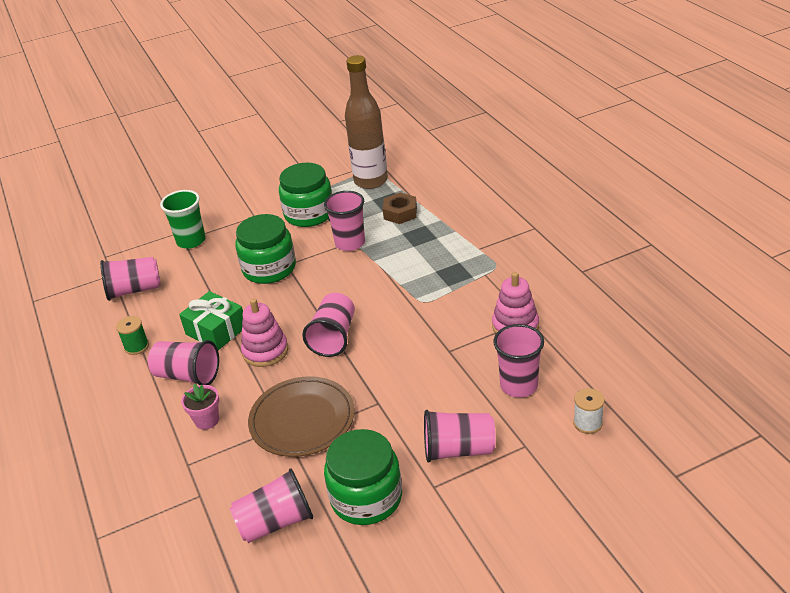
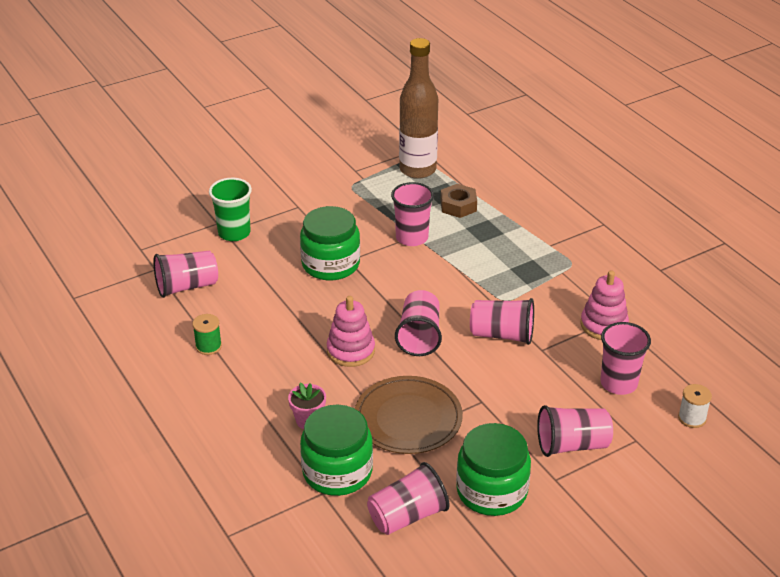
camera: 10 degrees left, 0 degrees up
pink cup [148,340,219,385] -> pink cup moved to [470,298,534,345]
green gift [179,291,243,350] -> none
green jar [279,163,332,227] -> green jar moved to [300,405,373,496]

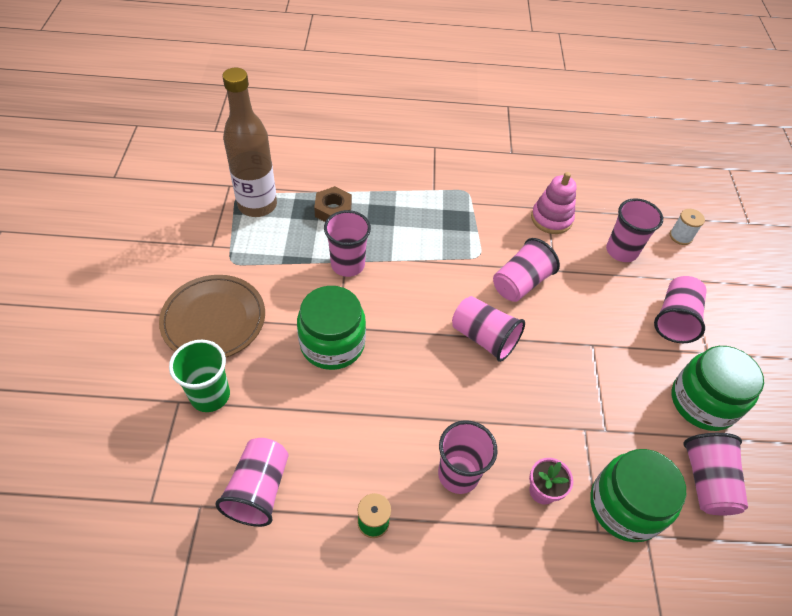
camera: 60 degrees left, 15 degrees up
pink stacking toy [327,296,375,367] -> none
brown plate [355,376,463,454] -> brown plate moved to [159,275,265,357]
none -> pink cup [438,420,497,494]

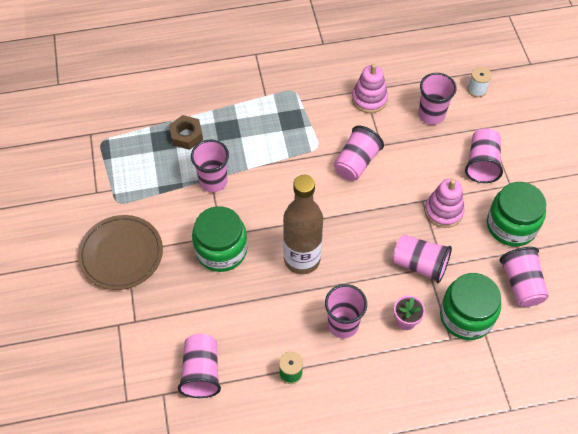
camera: 10 degrees left, 5 degrees up
green cup [169,340,230,412] -> none
brown bottle [223,68,277,217] -> brown bottle moved to [283,175,323,274]
pink cup [452,296,525,362] -> pink cup moved to [393,235,452,283]
none -> pink stacking toy [425,179,465,228]

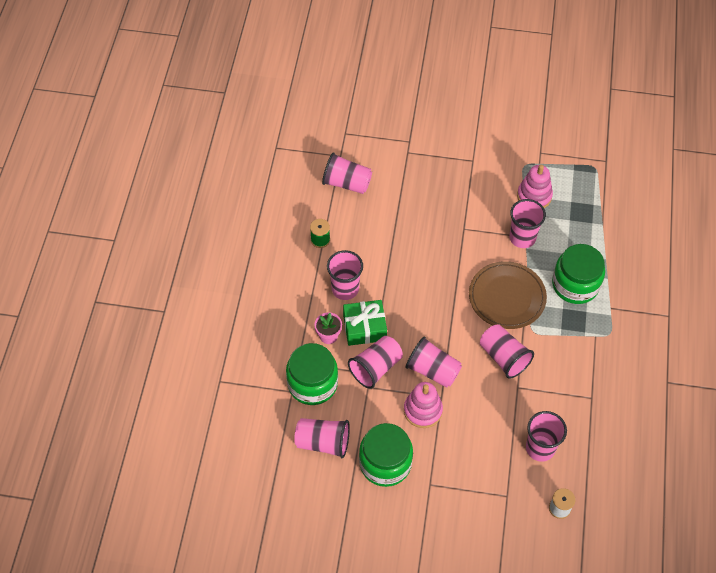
camera: 110 degrees right, 0 degrees up
brown plate [78,215,163,290] -> brown plate moved to [469,261,547,329]
brown nut [169,115,203,150] -> none
green jar [192,206,247,272] -> green jar moved to [552,244,605,304]
brown bottle [283,175,323,274] -> none
pink stacking toy [352,64,388,113] -> pink stacking toy moved to [517,165,553,208]
pink cup [465,128,503,183] -> pink cup moved to [405,336,462,388]
none -> green gift [343,300,387,346]

